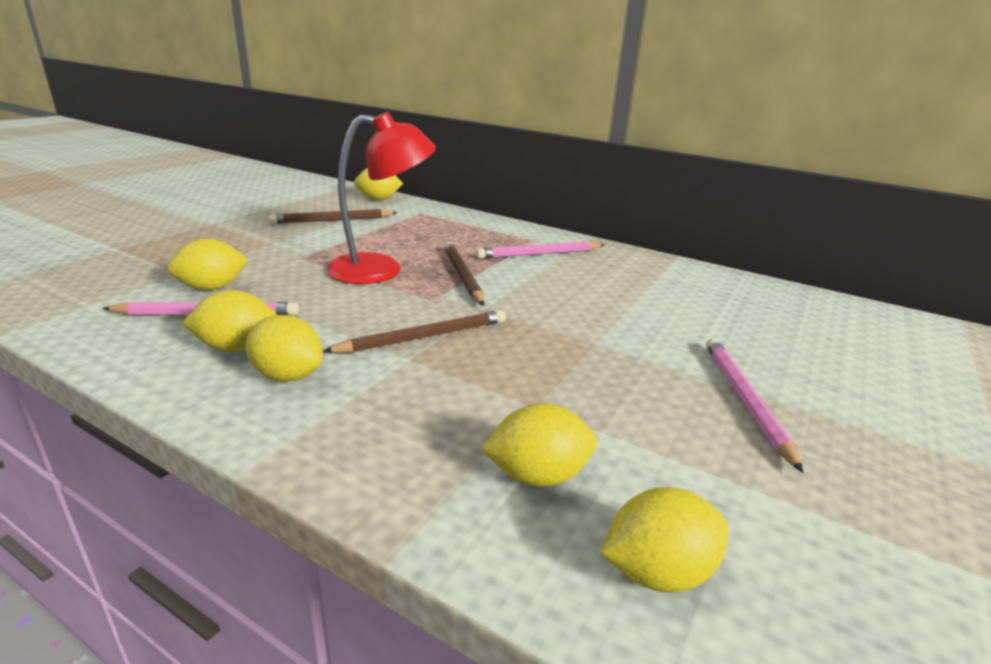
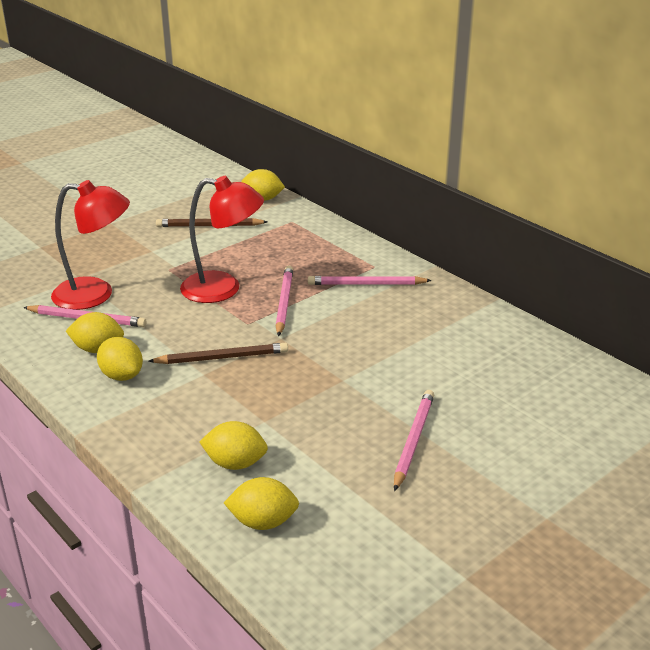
camera: 20 degrees right, 5 degrees up
yellow lemon [167,239,248,290] -> red lamp [51,180,130,310]
brown pencil [444,242,484,306] -> pink pencil [276,266,293,336]

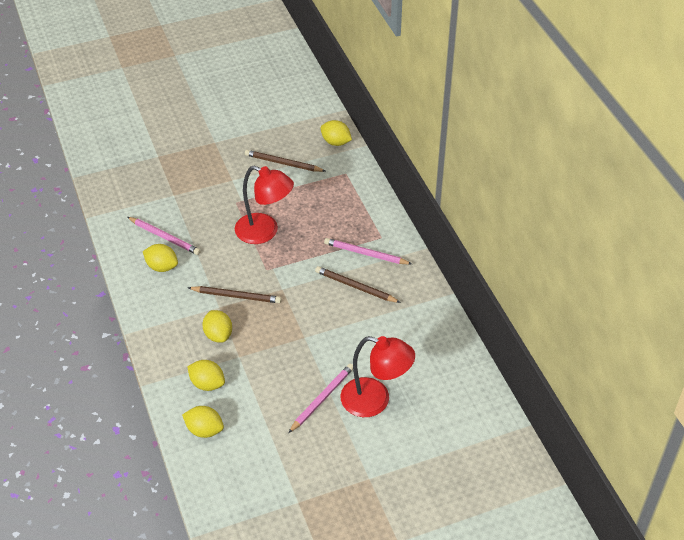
camera: 20 degrees right, 15 degrees up
red lamp [51,180,130,310] -> red lamp moved to [340,336,415,417]
yellow lemon [97,337,143,381] -> yellow lemon moved to [202,310,232,343]
pink pencil [276,266,293,336] -> none
none -> brown pencil [315,266,401,303]

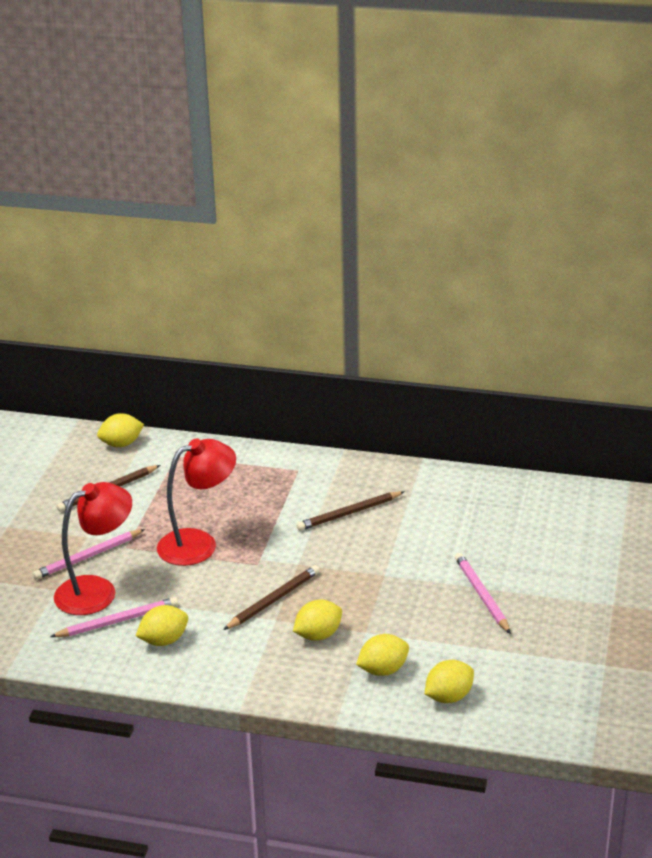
camera: 55 degrees left, 15 degrees down
yellow lemon [202,310,232,343] -> yellow lemon turned 45 degrees counterclockwise [293,600,342,641]
pink pencil [324,238,412,265] -> pink pencil moved to [33,529,145,580]
red lamp [340,336,415,417] -> red lamp moved to [54,482,132,615]

